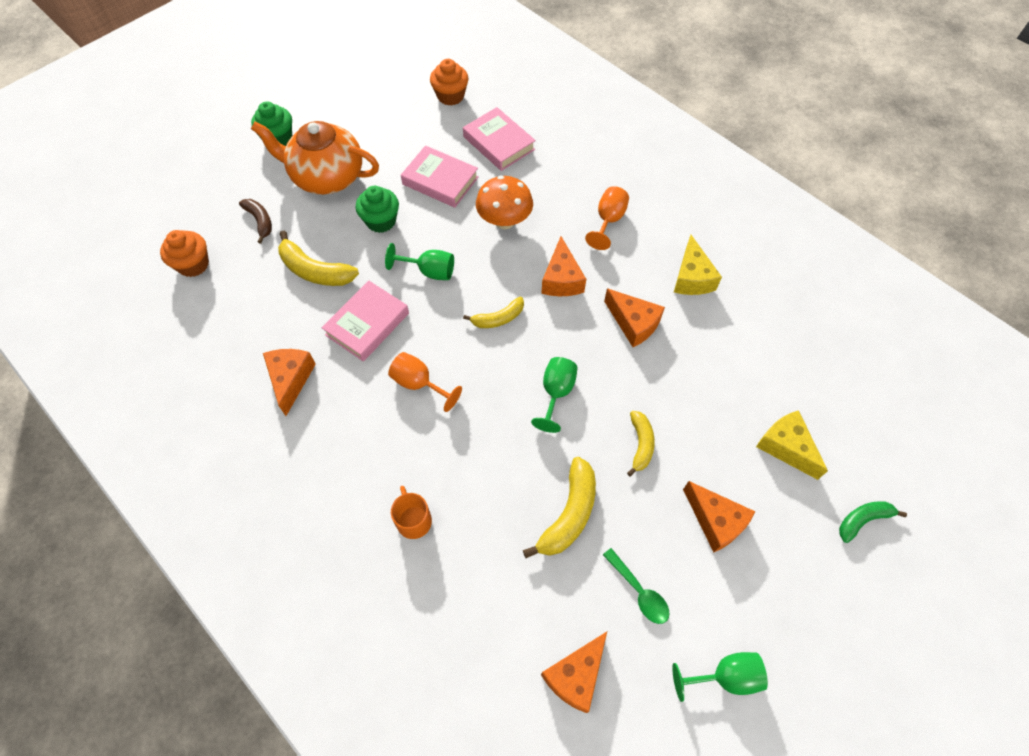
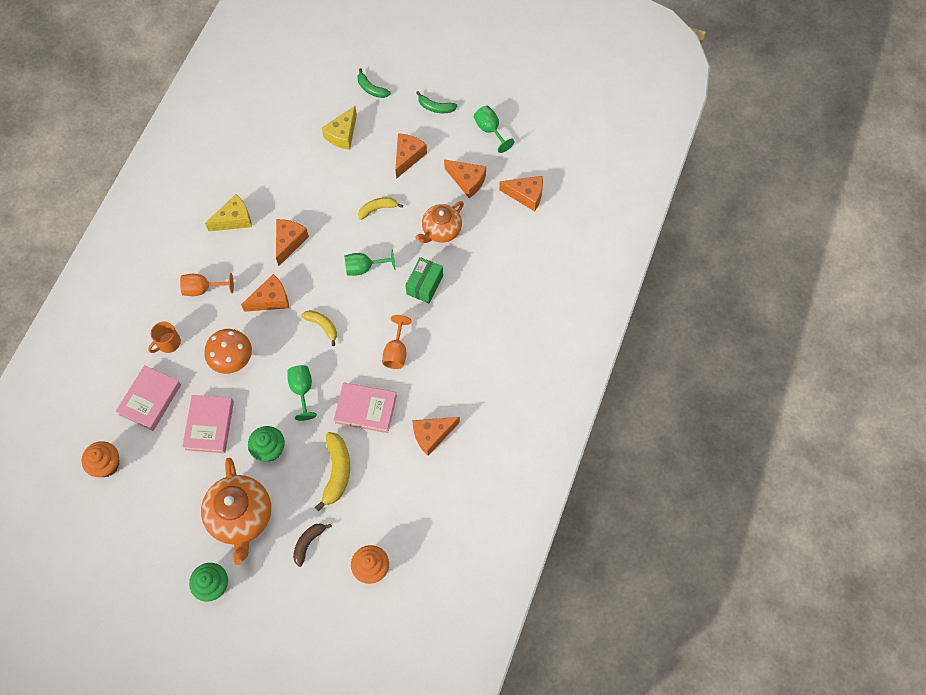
camera: 115 degrees left, 5 degrees up
orange mug [391,486,432,539] -> orange mug moved to [148,322,181,353]
yellow banana [523,457,596,558] -> orange teapot [415,201,464,243]
green spoon [603,548,670,624] -> orange cheese [444,159,486,198]
none -> green box [405,257,443,303]
none -> green banana [416,91,457,113]

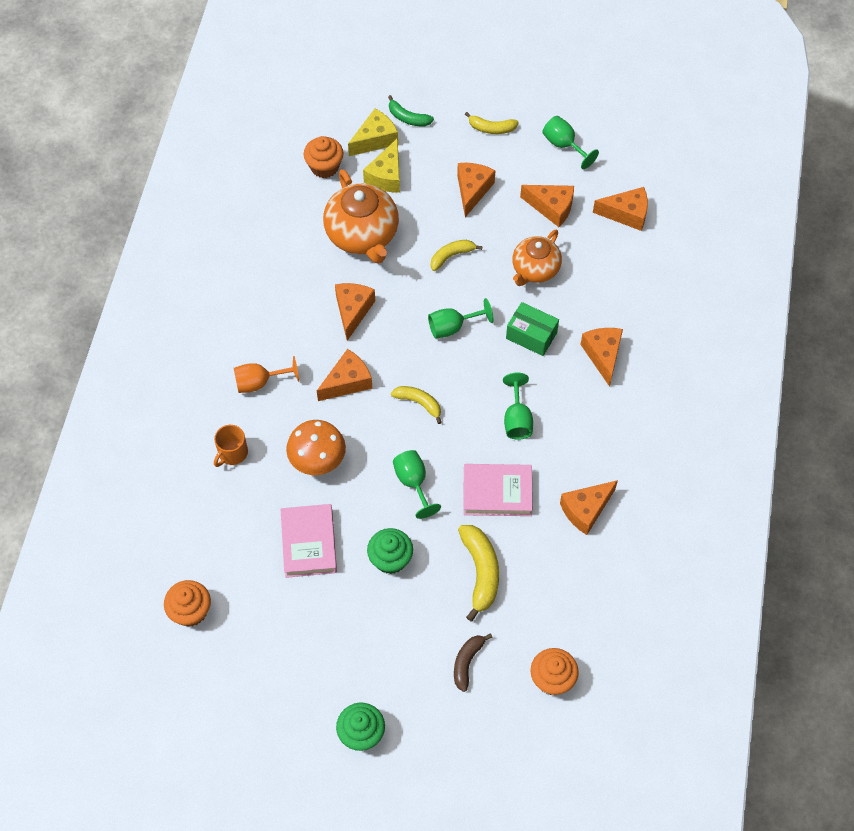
camera: 10 degrees left, 5 degrees down
pink book [116,365,181,431] -> none
orange teapot [201,458,271,565] -> orange teapot moved to [323,169,399,264]
yellow cheese [205,194,252,231] -> yellow cheese moved to [348,109,398,156]
orange goblet [382,315,412,369] -> green goblet [503,373,533,440]
green box [405,257,443,303] -> green box turned 75 degrees counterclockwise [506,302,559,356]
green banana [416,91,457,113] -> yellow banana [465,112,519,134]
none -> orange cupcake [303,136,344,178]
none -> orange cheese [580,328,623,387]

